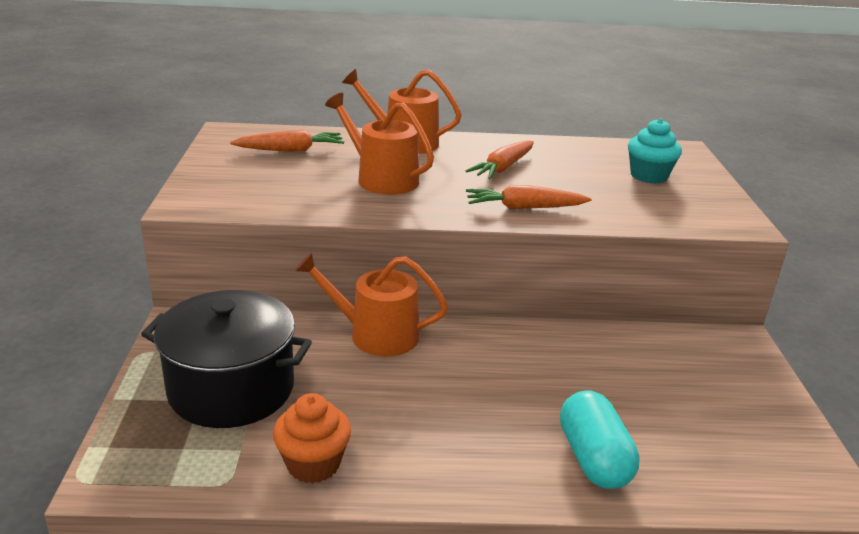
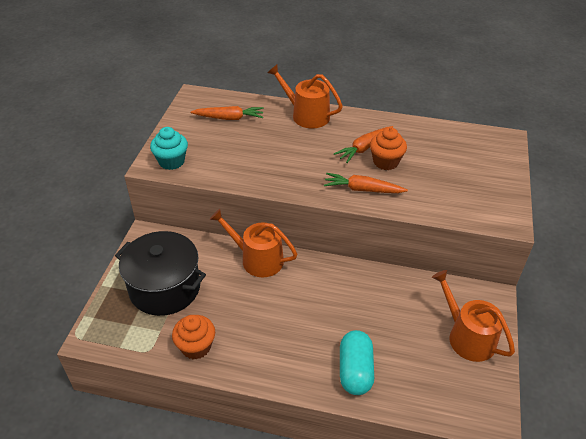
camera: 15 degrees right, 15 degrees up
orange watering can [325,93,434,195] -> orange watering can moved to [432,270,515,362]
turquoise cupcake [628,119,682,184] -> turquoise cupcake moved to [150,127,188,170]
none -> orange cupcake [370,127,407,170]

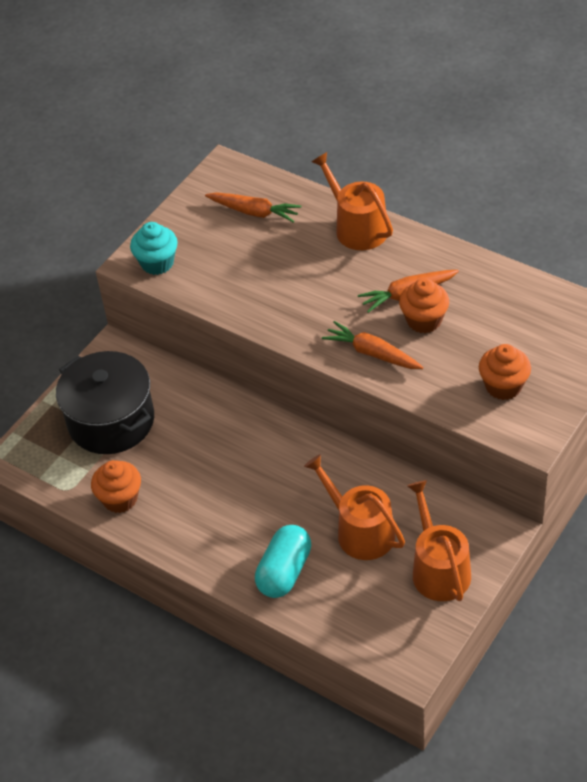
camera: 25 degrees right, 5 degrees up
orange watering can [209,209,297,277] -> orange watering can moved to [304,454,405,560]
none -> orange cupcake [479,344,531,400]

